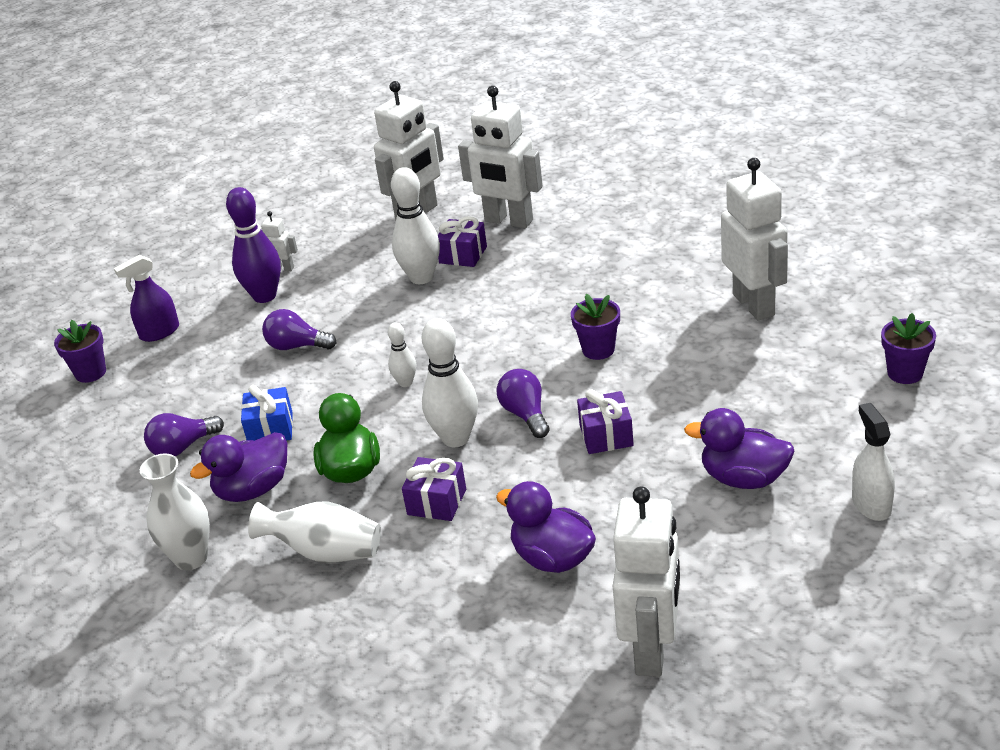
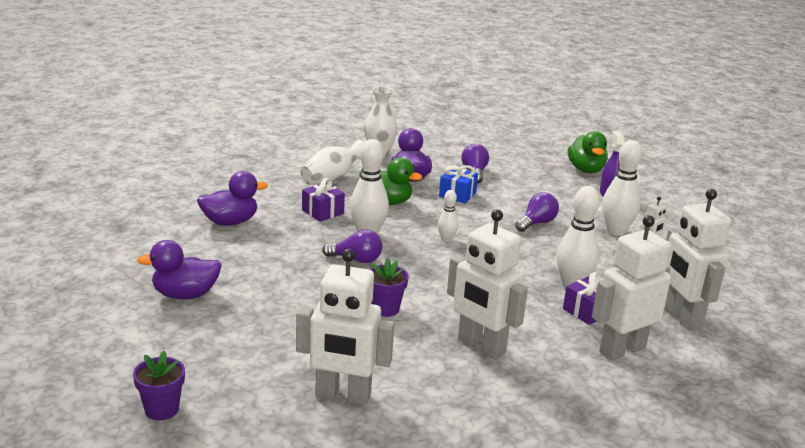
camera: 115 degrees right, 10 degrees down
purple flower pot [54,320,106,383] -> green duck [568,131,608,173]
purple bowling pin [226,187,281,303] -> white bowling pin [602,140,642,236]
purple gift [577,390,634,454] -> none
white robot [613,486,680,677] -> white robot moved to [447,209,528,359]
purple duck [684,408,795,489] -> purple duck turned 150 degrees counterclockwise [137,240,222,299]
white spray bottle [852,403,895,521] -> none

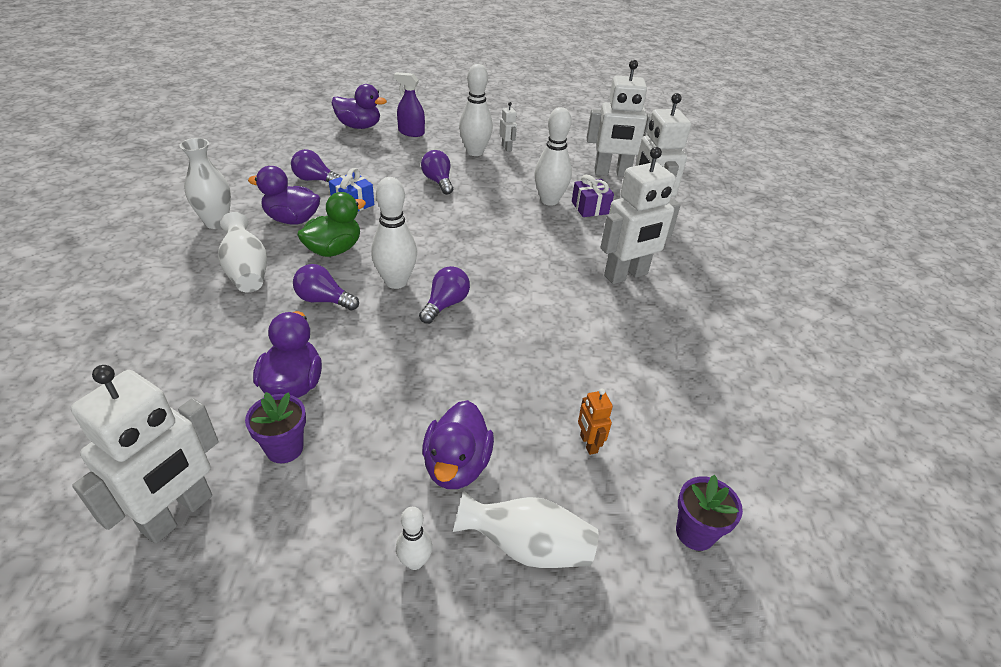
camera: 70 degrees left, 15 degrees up
white robot [296,249,394,405] -> white robot moved to [71,365,218,544]
purple gift [302,178,345,222] -> purple light bulb [293,264,359,311]
purple flower pot [369,258,409,317] -> purple flower pot moved to [245,392,306,463]
white bowling pin [438,190,458,242] -> white bowling pin moved to [396,507,432,570]
green duck [568,131,608,173] -> purple duck [332,84,387,129]
none -> white vase [453,491,599,568]
none -> orange robot [578,388,613,455]

